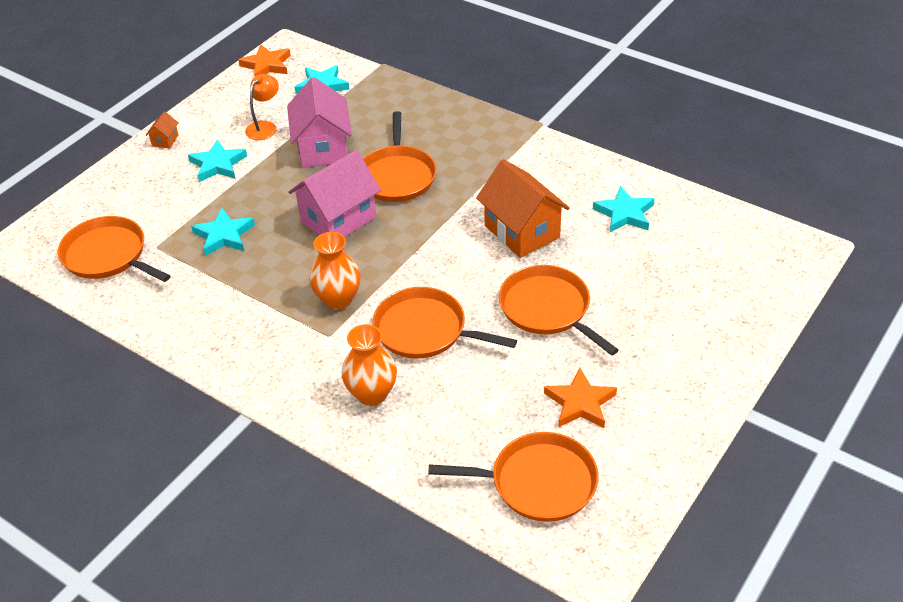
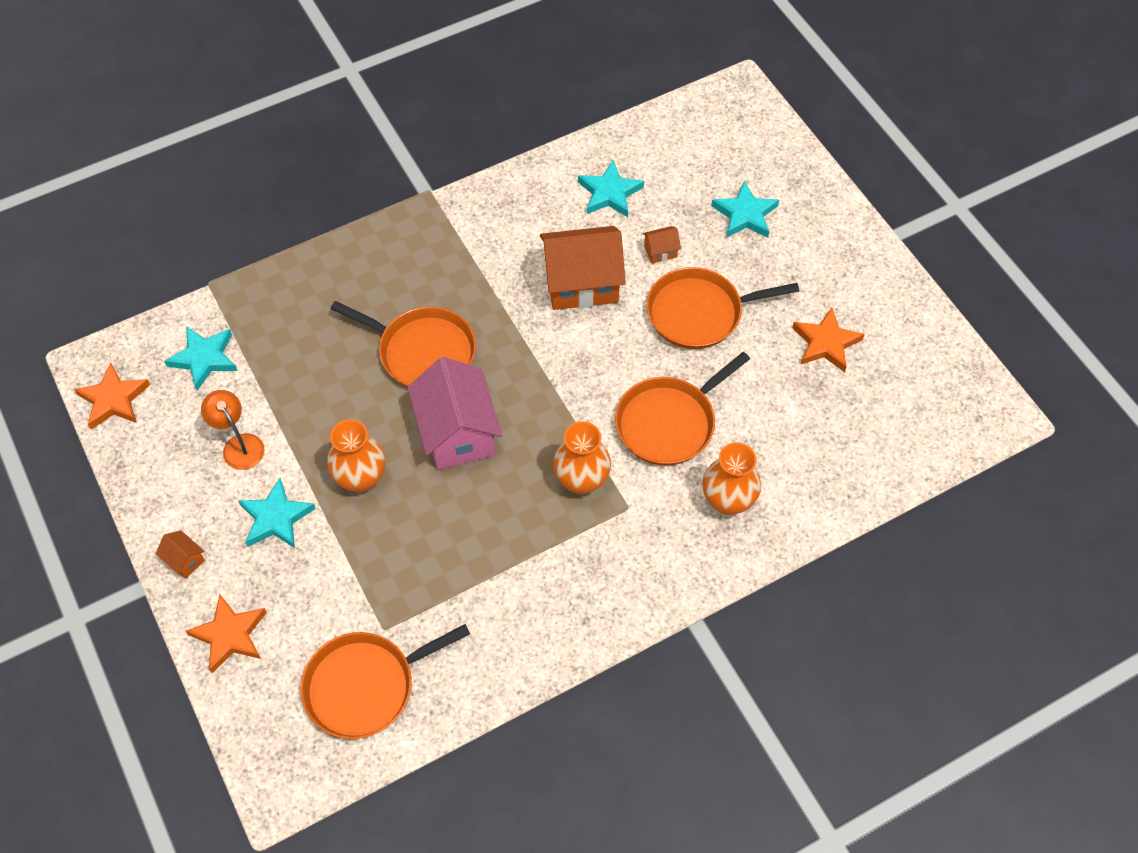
camera: 65 degrees left, 15 degrees up
turquoise star [191,208,255,256] -> turquoise star moved to [711,181,779,238]
pink house [287,77,352,168] -> none
orange pan [428,432,599,522] -> none
none -> orange star [186,594,267,673]
none -> orange vase [327,419,386,492]
none -> orange house [642,226,681,264]

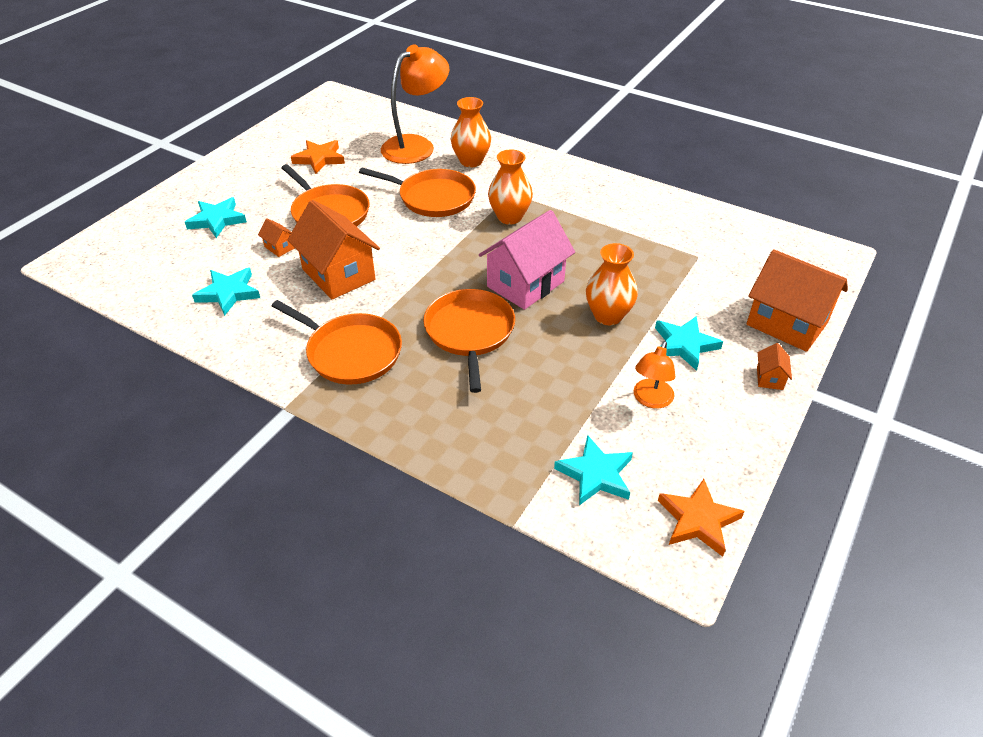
camera: 120 degrees left, 15 degrees down
orange star [186,594,267,673] -> orange house [746,249,848,352]
orange pan [301,624,470,739] -> orange pan moved to [272,300,402,384]
none -> orange lamp [381,45,449,164]

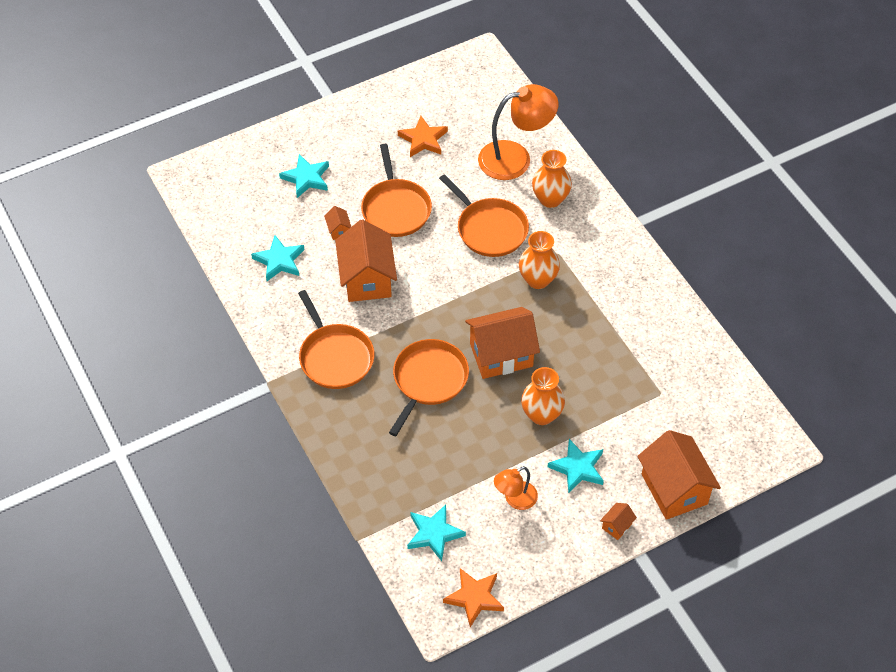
camera: 30 degrees right, 10 degrees up
pink house [479,210,575,310] -> orange house [465,307,540,379]

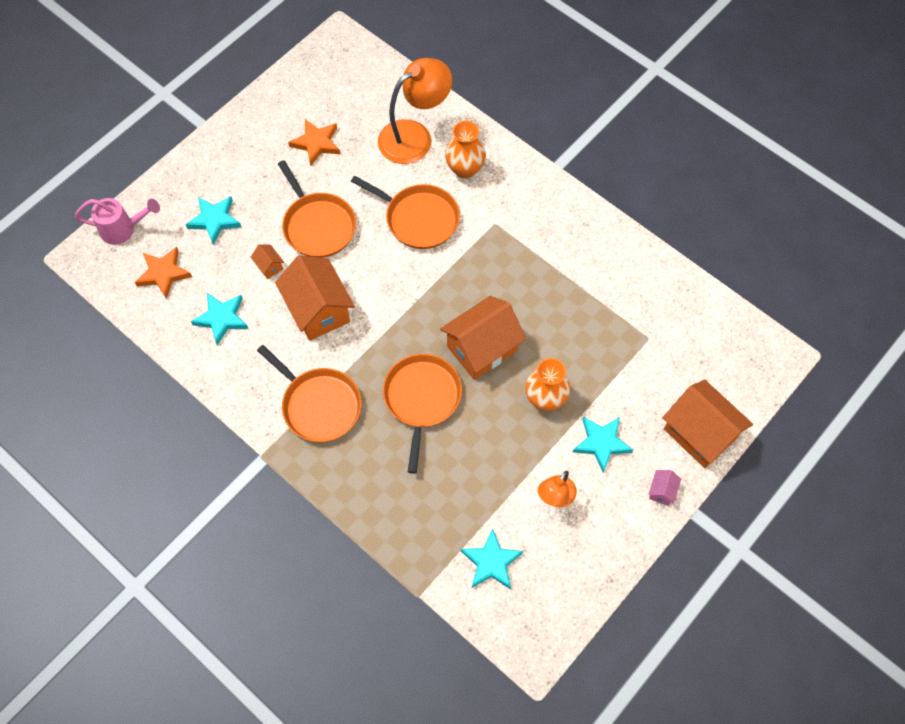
camera: 20 degrees left, 10 degrees up
orange star [443,568,504,627] -> orange star moved to [135,247,192,299]
orange vase [519,231,560,289] -> none
orange house [600,503,637,540] -> pink house [648,470,681,506]
none -> pink watering can [75,198,160,245]

